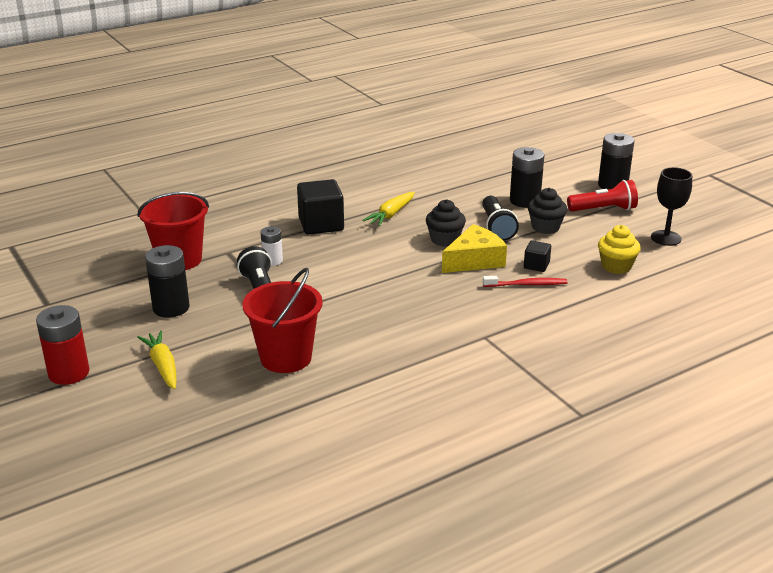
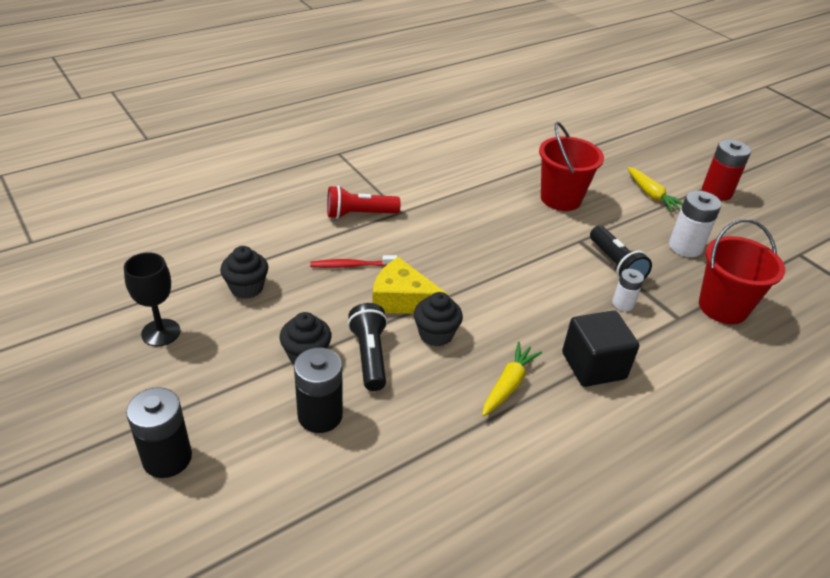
camera: 175 degrees right, 10 degrees up
black battery [145,245,190,318] -> white battery [669,191,722,257]
yellow cheese [442,224,507,273] -> yellow cheese turned 60 degrees clockwise [372,257,448,314]
black cube [524,241,551,272] -> none
red flashlight [567,180,638,211] -> red flashlight moved to [327,186,401,219]
yellow cupcake [598,225,641,274] -> black cupcake [220,246,268,299]

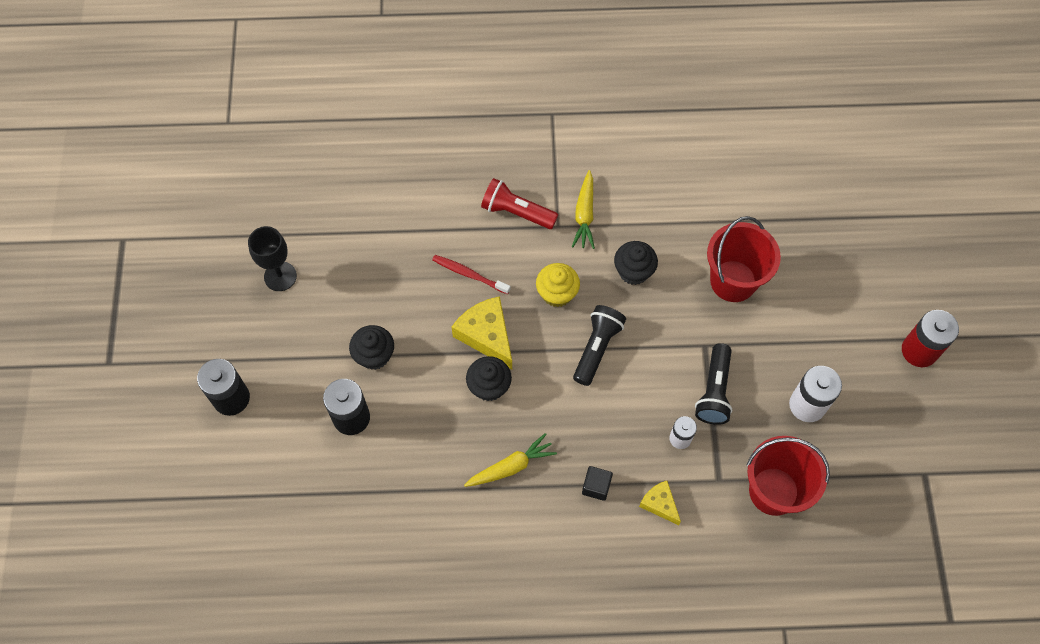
camera: 35 degrees right, 25 degrees up
black cupcake [220,246,268,299] -> black cupcake moved to [614,241,658,285]
black flashlight [348,303,388,391] -> black flashlight moved to [573,305,626,386]
black cube [562,311,639,387] -> black cube [582,466,613,501], size x0.51
yellow carrot [627,167,683,212] -> yellow carrot moved to [572,170,595,249]
none -> yellow cupcake [536,263,580,307]
none -> yellow cheese [639,481,681,525]

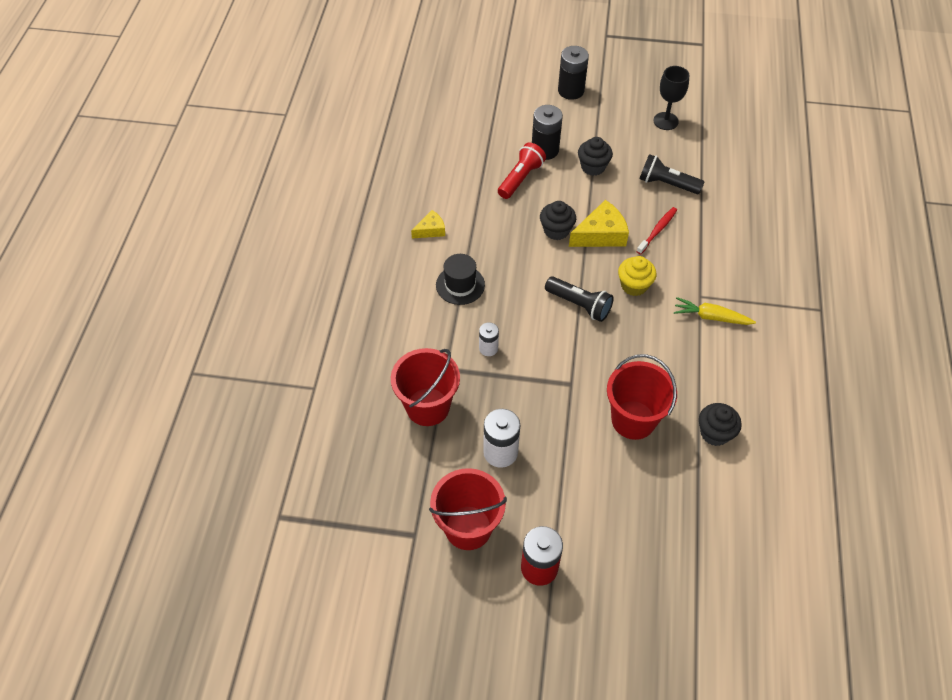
camera: 100 degrees right, 10 degrees down
yellow carrot [464,433,557,487] -> none
red flashlight [481,178,558,229] -> red flashlight moved to [498,143,546,199]
black cube [582,466,613,501] -> black hat [436,254,485,305]
black cupcake [614,241,658,285] -> black cupcake moved to [699,403,742,446]
yellow cheese [639,481,681,525] -> yellow cheese moved to [411,210,445,238]
black flashlight [695,343,732,425] -> black flashlight moved to [639,154,704,194]
none -> red bucket [429,468,507,550]

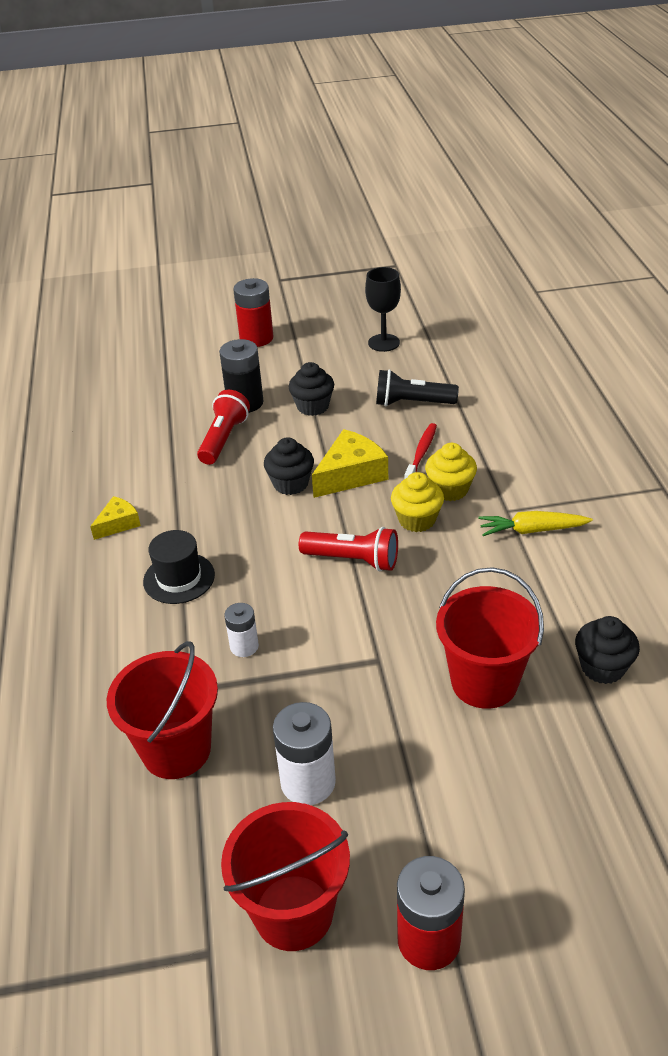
camera: 15 degrees left, 15 degrees down
black flashlight [545,276,614,322] -> red flashlight [299,527,398,571]
black battery [558,46,589,100] -> red battery [233,278,273,347]
none -> yellow cupcake [425,443,477,501]

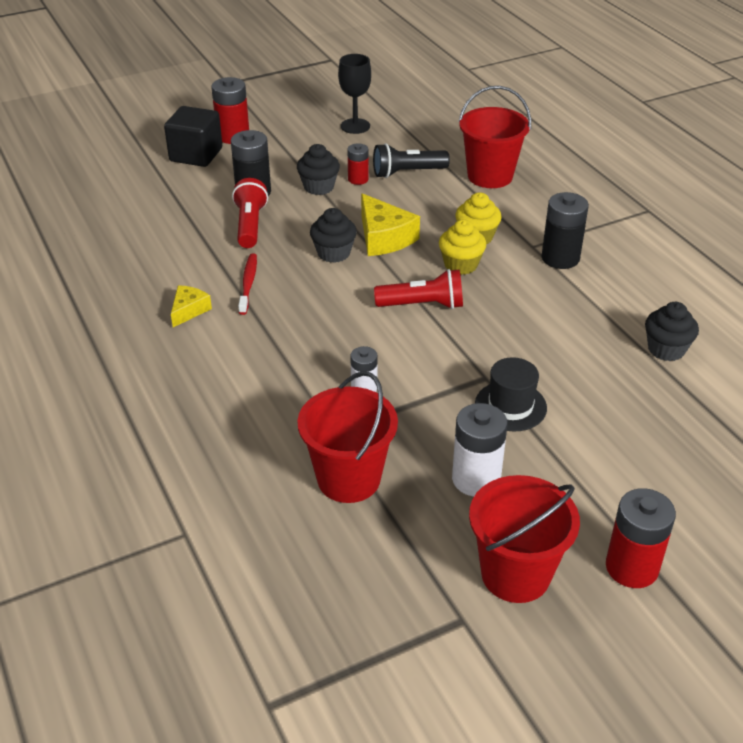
camera: 20 degrees left, 0 degrees up
black hat [143,530,215,604] -> black hat moved to [475,357,547,431]
yellow cheese [312,429,388,498] -> yellow cheese turned 120 degrees clockwise [361,193,420,256]
red toothbrush [405,423,437,479] -> red toothbrush moved to [238,254,257,315]
red bucket [436,567,544,709] -> red bucket moved to [458,86,531,188]
yellow carrot [478,511,593,536] -> black battery [541,192,589,269]
none -> black cube [164,106,222,167]
none -> red battery [348,143,369,185]

